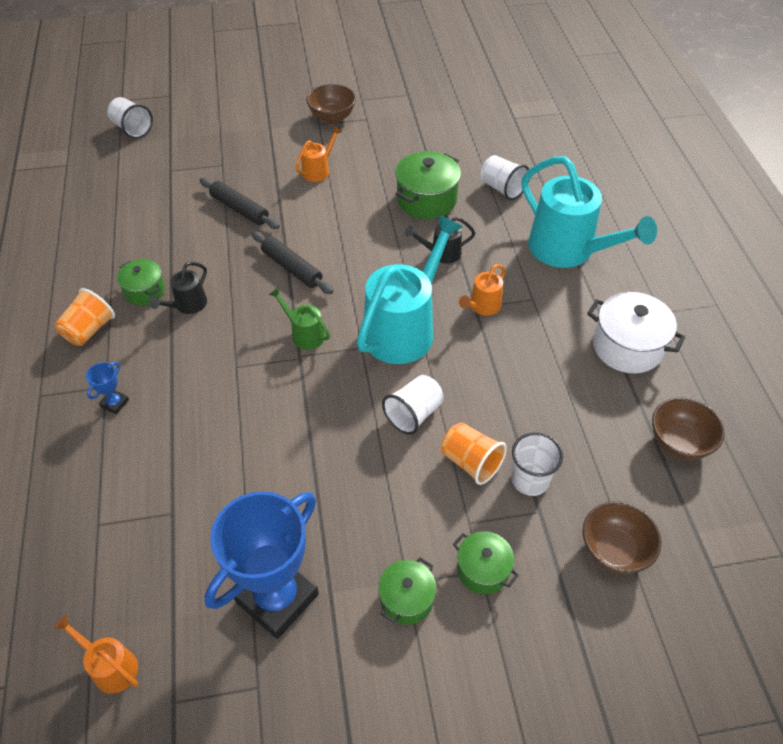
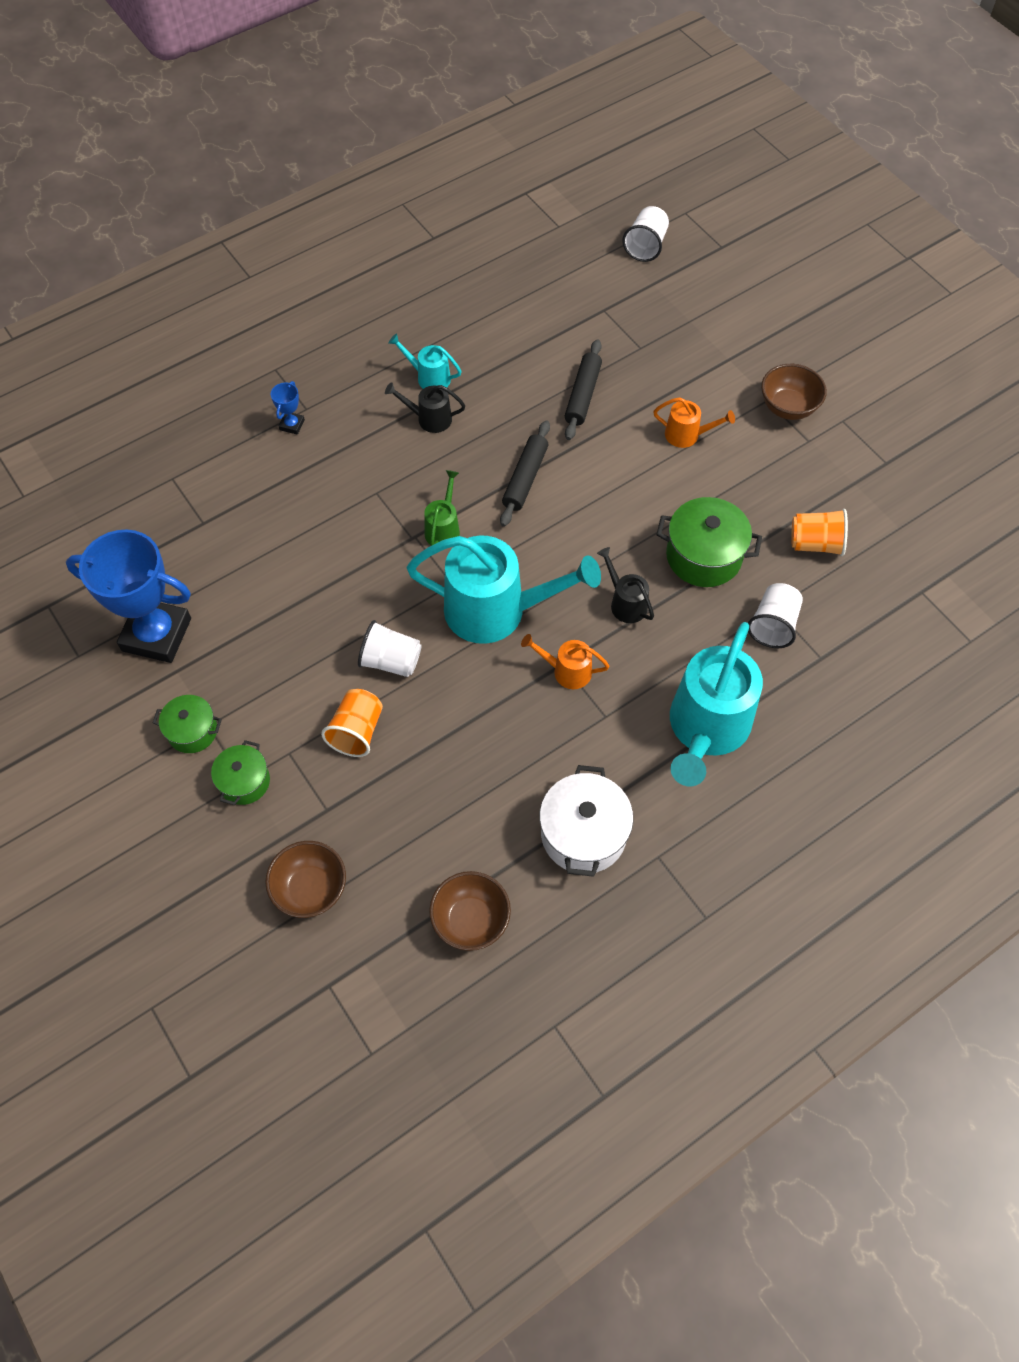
camera: 65 degrees right, 10 degrees up
orange watering can [53,615,138,694] -> none
orange cup [55,288,115,346] -> orange cup moved to [791,509,848,556]
blue trophy [86,362,129,414] -> blue trophy turned 75 degrees counterclockwise [271,381,305,435]
green pot [117,259,165,305] -> turquoise watering can [388,333,462,389]
white cup [512,432,563,496] -> none

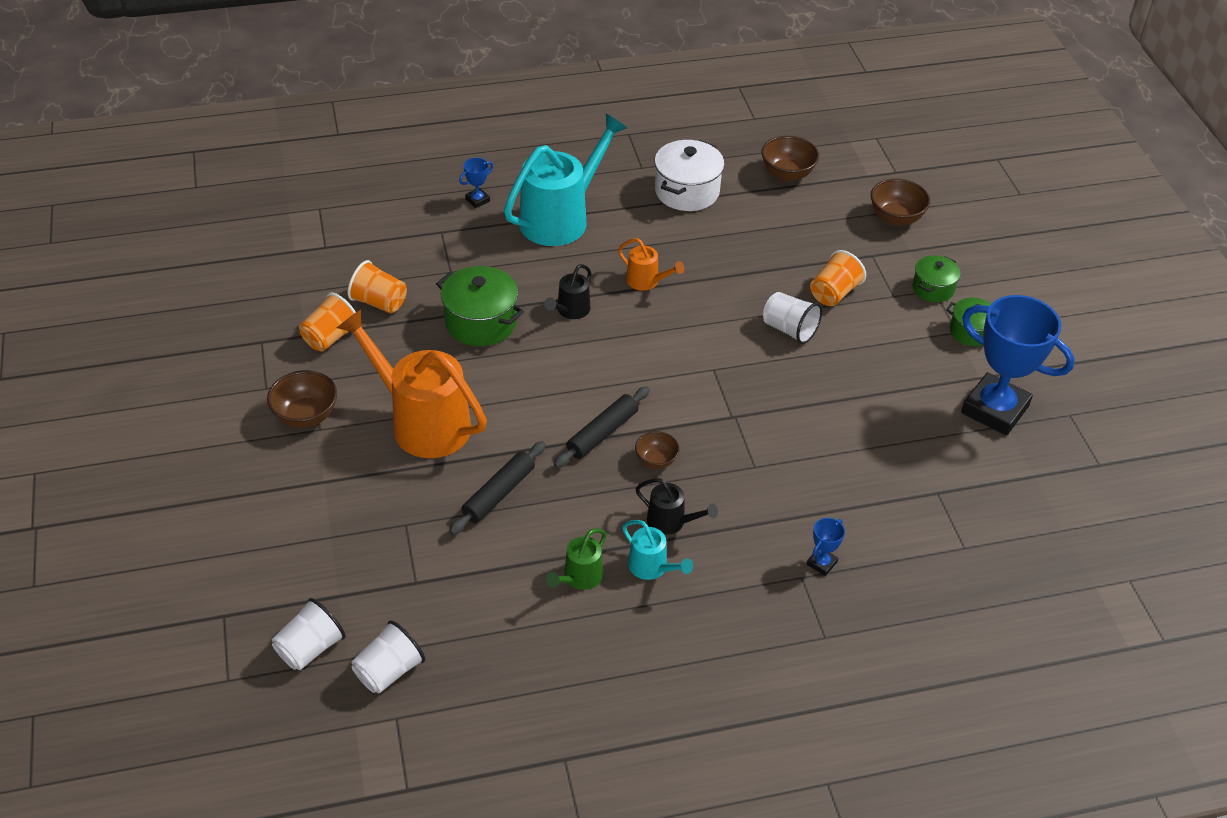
camera: 160 degrees left, 15 degrees down
turquoise watering can [407,536,601,644] -> none
green watering can [424,470,460,546] -> green watering can moved to [546,528,606,590]
black watering can [597,547,654,623] -> black watering can turned 45 degrees clockwise [544,264,591,319]
orange watering can [653,397,735,448] -> orange watering can [337,309,487,458], size x2.16
white cup [748,583,803,648] -> white cup moved to [351,620,425,694]
none -> orange cup [299,293,356,352]
none -> blue trophy [459,158,493,208]
none -> brown bowl [635,431,679,469]

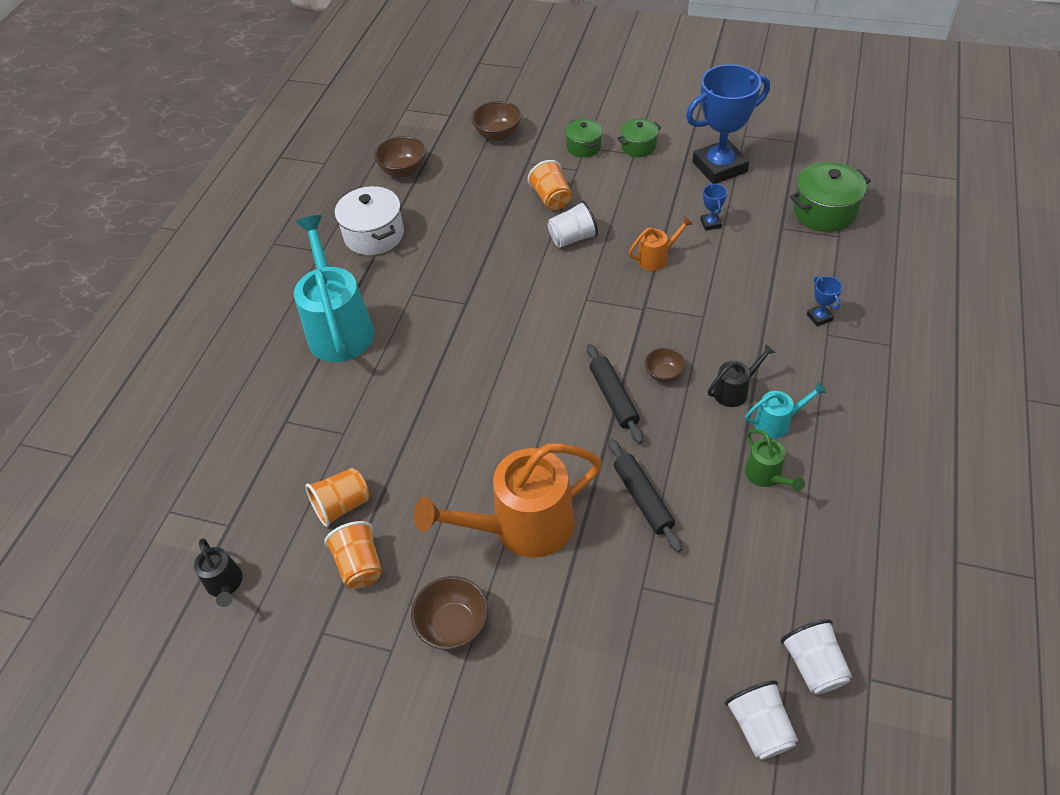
camera: 55 degrees left, 5 degrees up
green pot [436,266,524,346] -> green pot moved to [790,162,871,232]
blue trophy [459,158,493,208] -> blue trophy moved to [700,183,727,231]
black watering can [544,264,591,319] -> black watering can moved to [194,538,242,607]
orange watering can [618,238,684,291] -> orange watering can moved to [629,216,693,271]

